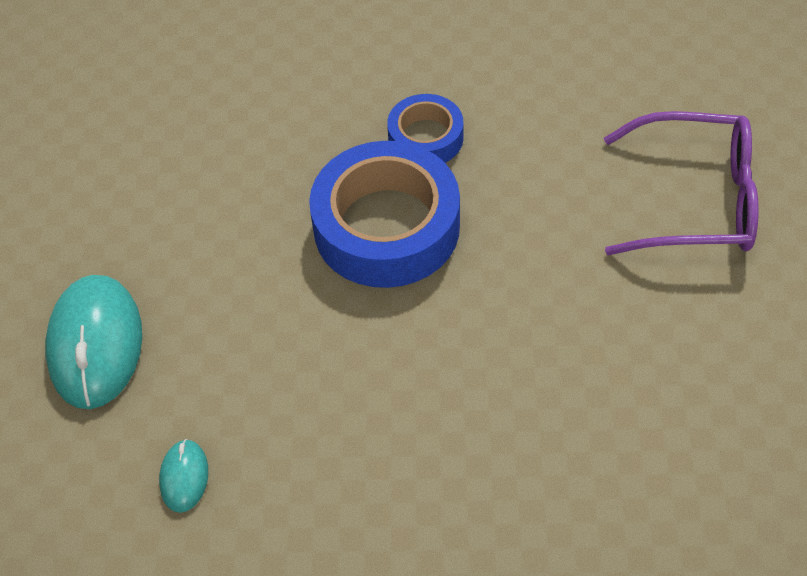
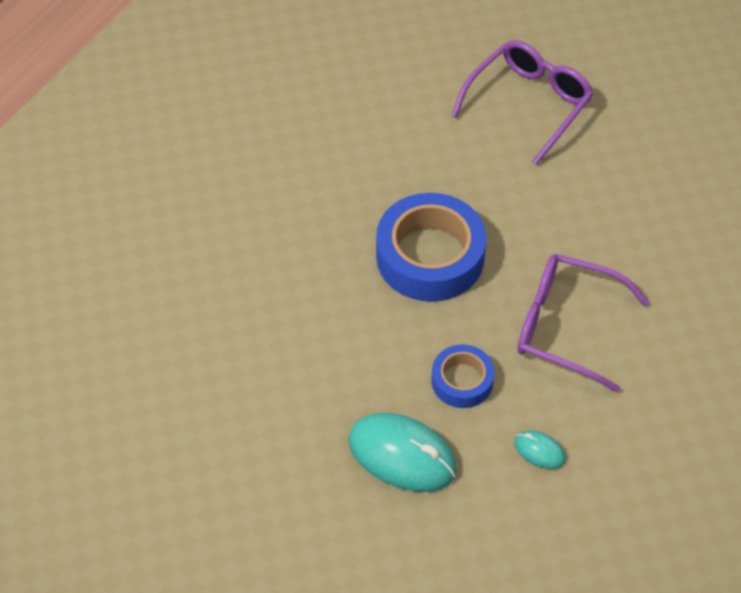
camera: 60 degrees left, 0 degrees up
blue tape [387,94,463,163] -> blue tape moved to [431,345,495,408]
none -> purple glasses [517,254,649,393]

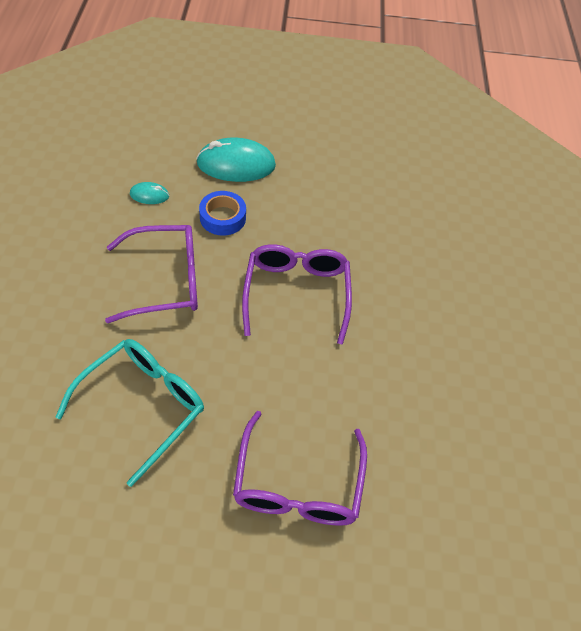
camera: 145 degrees right, 0 degrees up
blue tape [376,193,486,302] -> purple glasses [242,244,352,345]
none -> turquoise glasses [55,339,204,487]

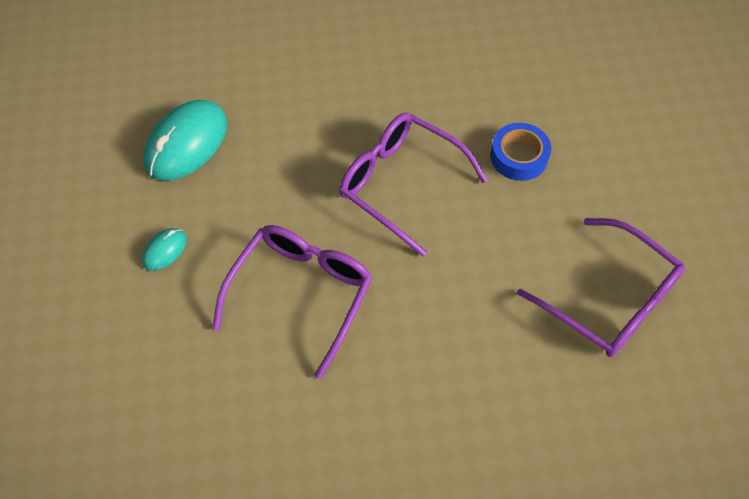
camera: 50 degrees left, 5 degrees up
turquoise glasses [55,339,204,487] -> none
blue tape [199,191,246,236] -> blue tape moved to [490,123,551,181]

